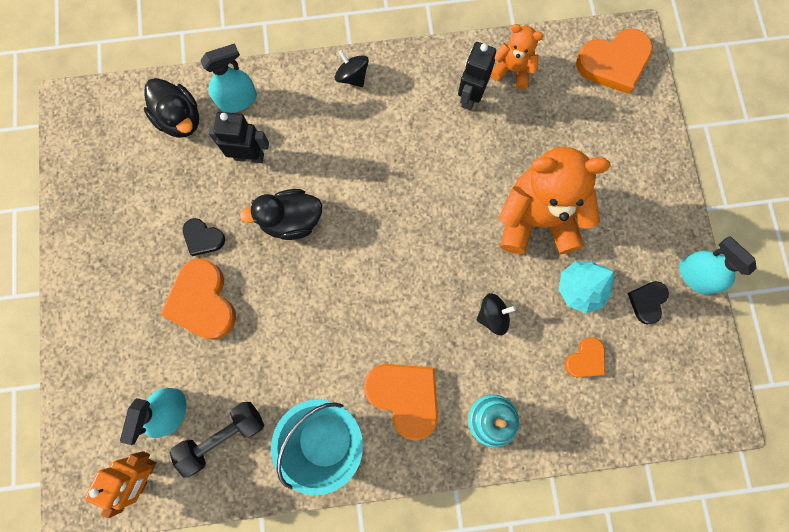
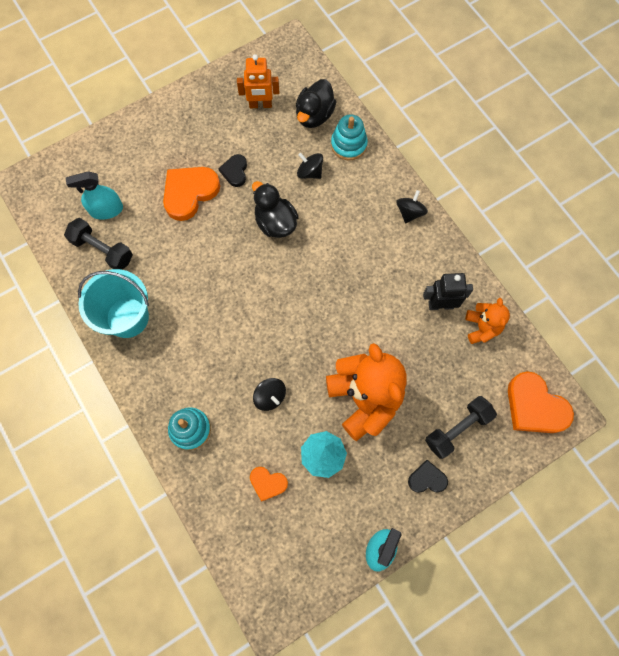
camera: 65 degrees right, 5 degrees down
orange robot [85,451,157,518] -> orange robot moved to [237,54,279,108]
turquoise spray bottle [200,43,257,113] -> turquoise stacking toy [331,114,368,160]
black robot [208,112,269,163] -> black spinning top [297,153,323,179]
orange heart [364,364,438,441] -> none
black heart [627,281,669,325] -> black heart moved to [408,460,448,493]
none -> black dumbbell [425,396,497,459]

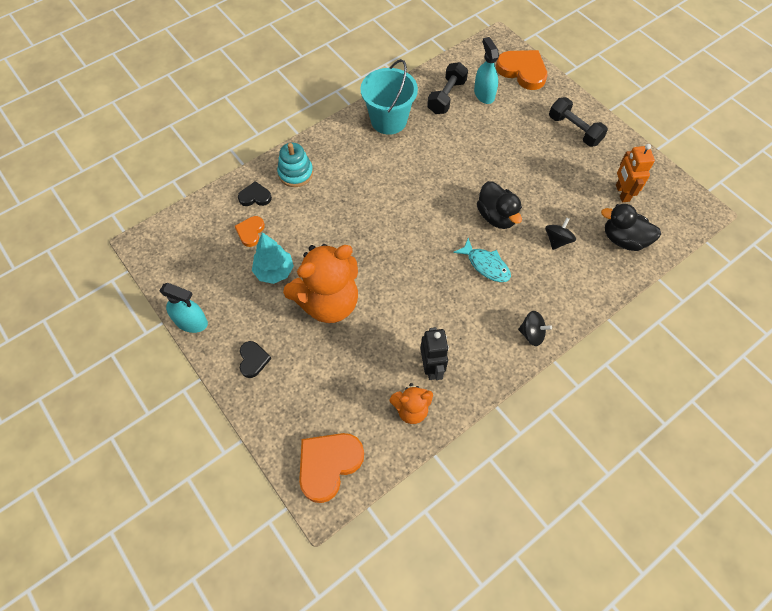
camera: 85 degrees right, 10 degrees down
orange heart [163,167,220,221] -> orange heart moved to [496,50,547,90]
black heart [218,154,247,187] -> black heart moved to [238,181,272,206]
black duck [252,181,299,238] -> black duck turned 105 degrees clockwise [477,181,522,229]
black spinning top [253,378,286,411] -> none
turquoise stacking toy [331,114,368,160] -> none
black dumbbell [425,396,497,459] -> black dumbbell moved to [549,97,608,147]
none -> turquoise fish [453,238,511,282]

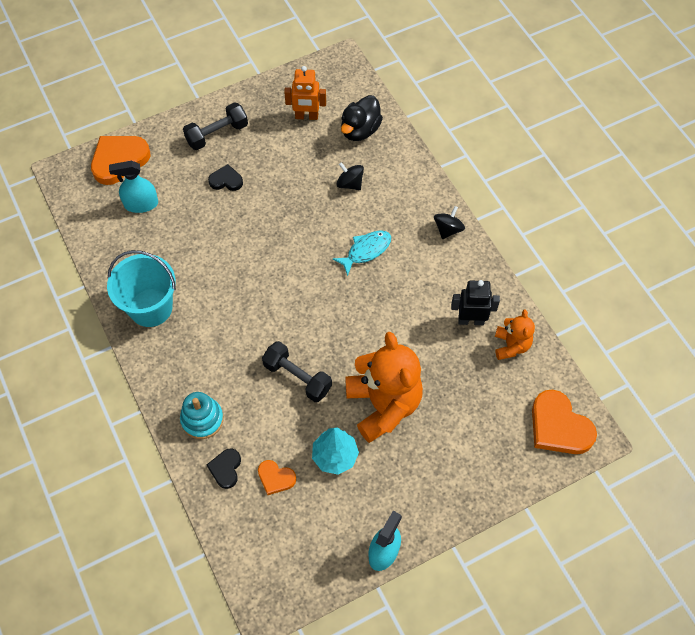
camera: 80 degrees left, 0 degrees up
black heart [240,341,271,378] -> black heart moved to [208,164,243,191]
black dumbbell [427,62,468,114] -> black dumbbell moved to [262,341,332,402]
black duck [477,181,522,229] -> none

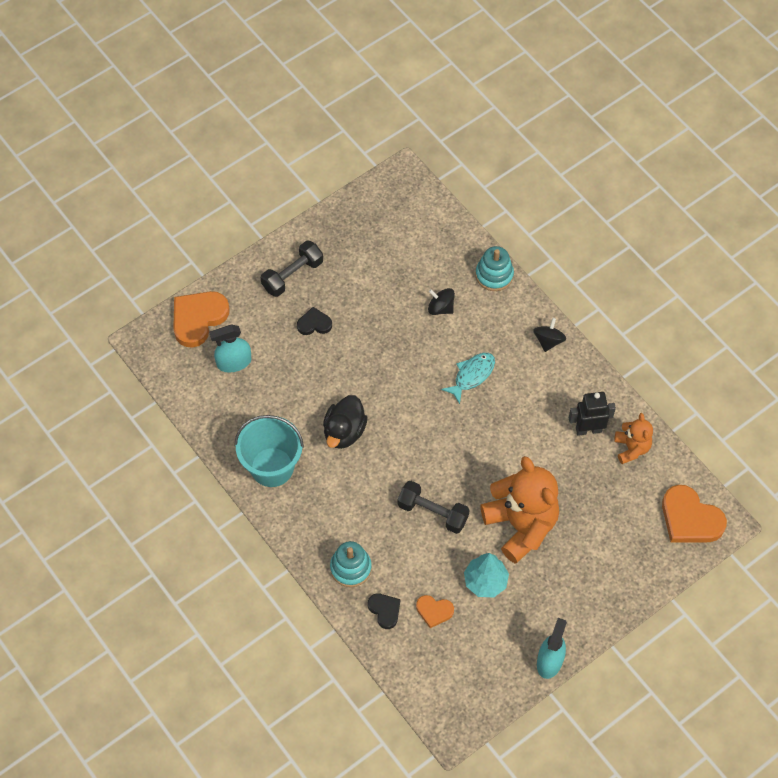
camera: 10 degrees left, 0 degrees up
black heart [207,449,241,489] -> black heart turned 150 degrees clockwise [368,593,400,629]
orange robot [284,66,326,120] -> none
black duck [341,95,383,141] -> black duck moved to [323,395,368,449]
none -> turquoise stacking toy [476,246,514,291]

